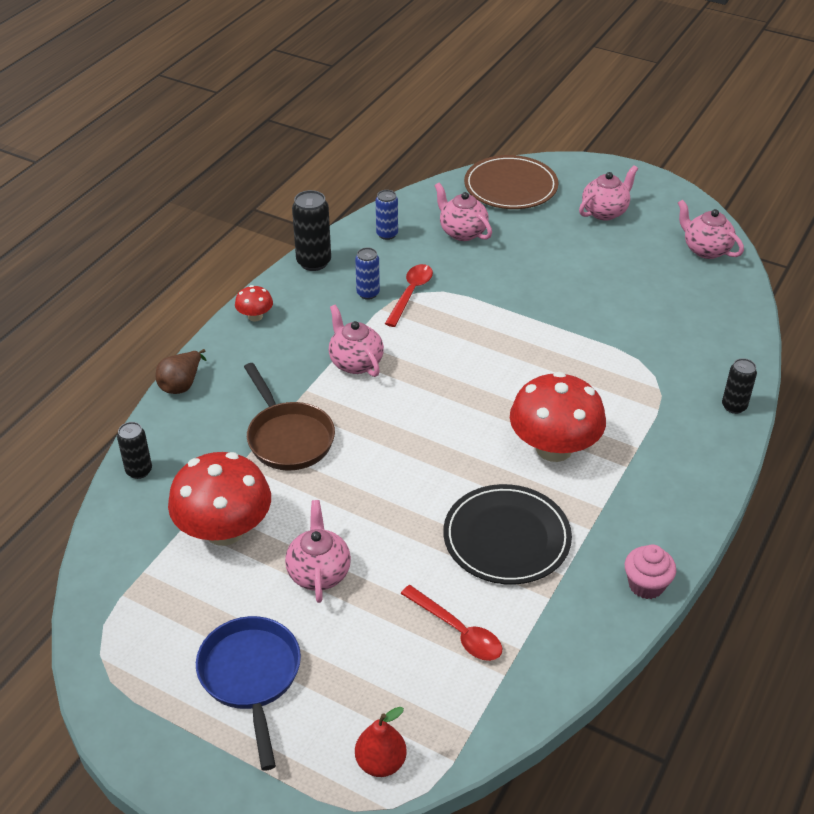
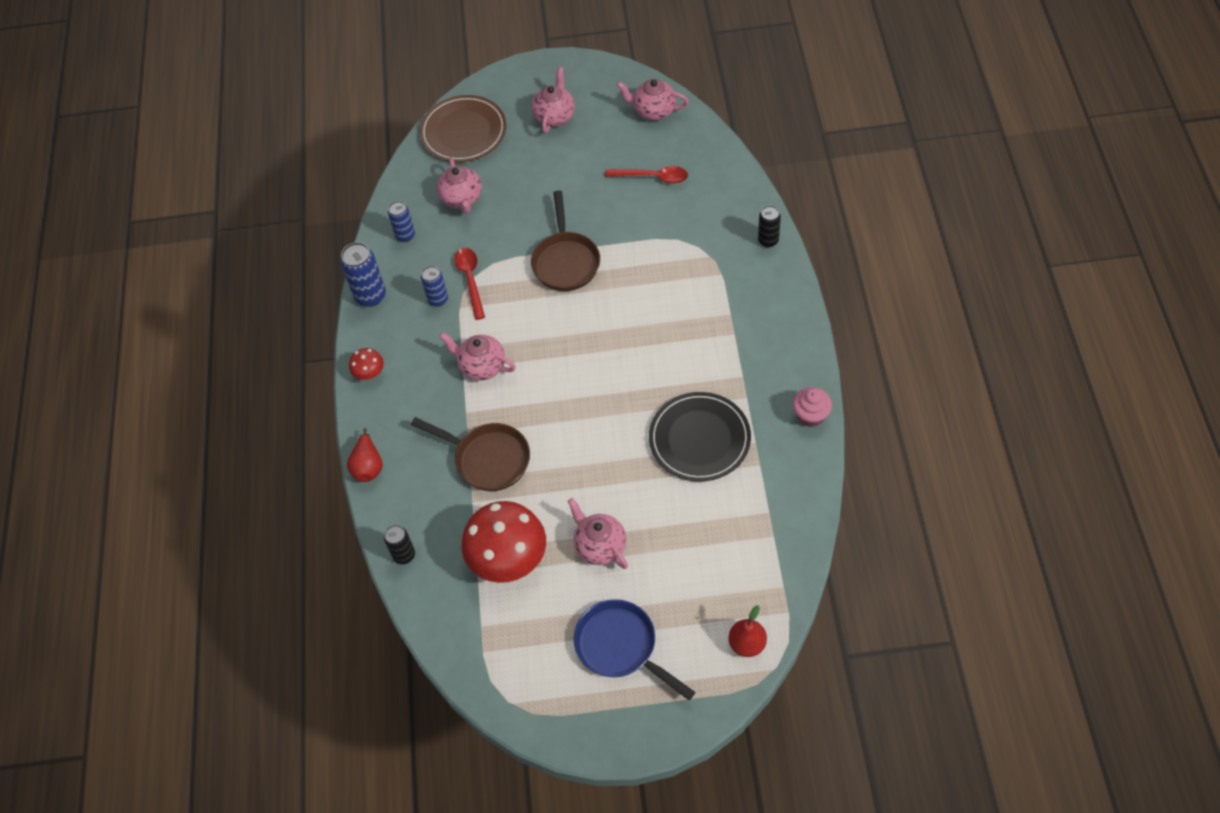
camera: 30 degrees left, 15 degrees up
brown pear [156,349,207,394] -> red pear [347,428,383,482]
black can [292,190,331,271] -> blue can [340,242,386,307]
red spoon [400,585,502,661] -> red spoon moved to [605,166,688,184]
pink teapot [434,183,492,241] -> pink teapot turned 120 degrees counterclockwise [437,157,482,213]
red mushroom [510,372,606,462] -> none
none -> brown pan [531,191,600,291]

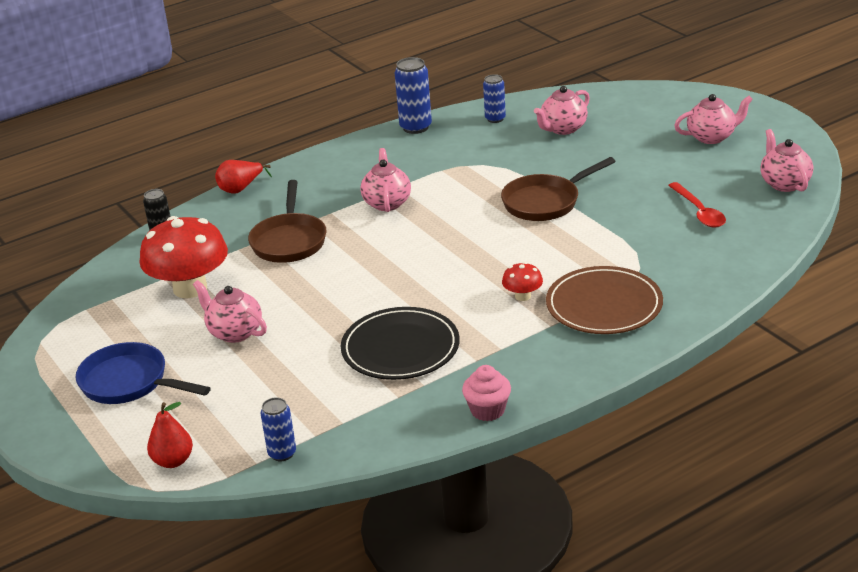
camera: 60 degrees right, 25 degrees down
red mushroom [349,348,384,380] -> red mushroom moved to [502,262,543,301]
brown plate [419,95,507,162] -> brown plate moved to [546,266,663,334]
blue can [421,266,448,307] -> blue can moved to [261,397,296,461]
red spoon [454,248,485,320] -> none
pink teapot [568,498,628,569] -> pink teapot turned 75 degrees counterclockwise [193,280,267,343]
blue pan [574,599,695,700] -> blue pan turned 75 degrees counterclockwise [76,342,211,404]
black can [758,205,781,247] -> none

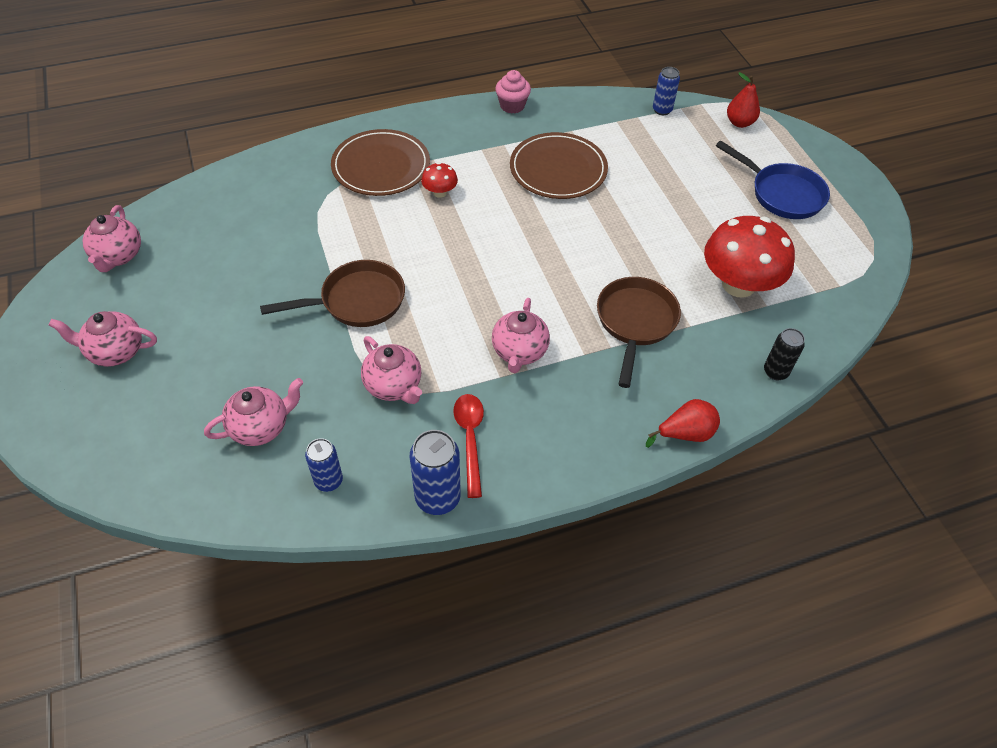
camera: 170 degrees left, 20 degrees up
pink teapot [193,280,267,343] -> pink teapot moved to [361,336,422,404]
black plate [341,307,460,380] -> brown plate [510,132,608,199]
red spoon [668,182,726,228] -> red spoon moved to [453,394,484,498]

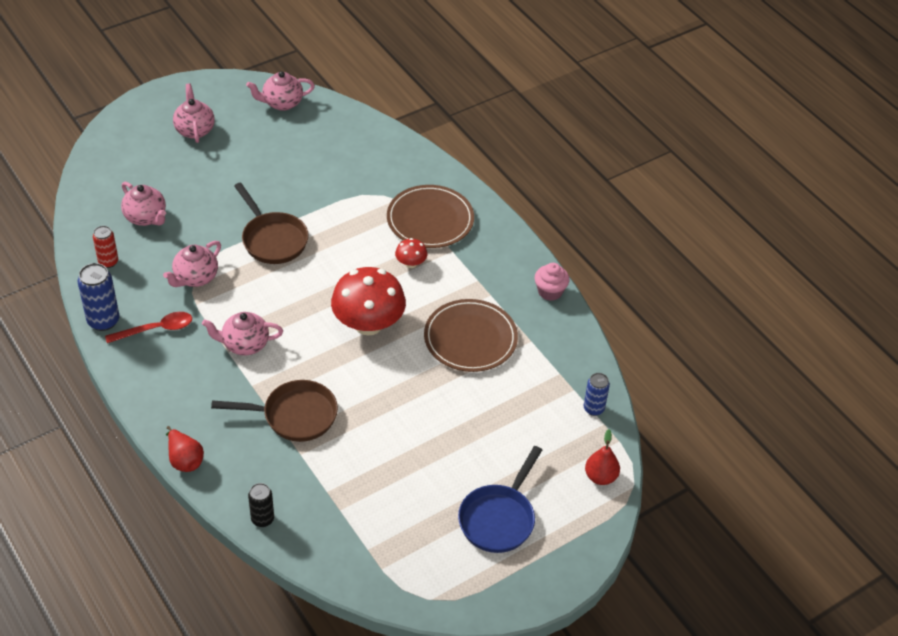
camera: 75 degrees right, 5 degrees down
blue can [305,438,343,492] -> red can [93,226,118,268]
red mushroom [704,216,795,298] -> red mushroom moved to [331,267,406,335]

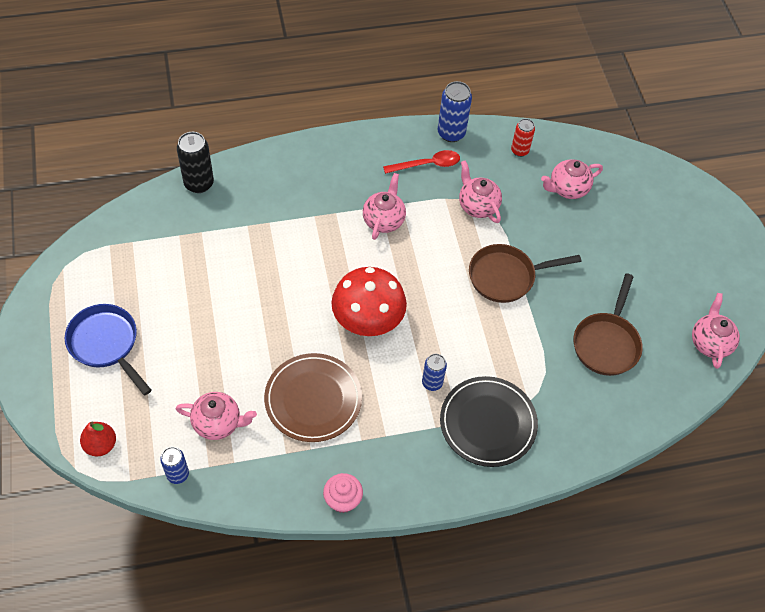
camera: 110 degrees right, 10 degrees up
red spoon [105,312,192,343] -> red spoon turned 105 degrees counterclockwise [383,150,460,174]
red pear [166,426,204,472] -> none
pink teapot [173,83,215,143] -> pink teapot moved to [176,392,257,440]
brown pan [211,380,338,442] -> brown pan moved to [573,273,643,376]
black can [248,483,274,527] -> black can [177,132,214,193], size x1.56
brown plate [387,185,474,248] -> black plate [440,376,538,467]
red mushroom [395,238,427,268] -> blue can [422,354,447,391]

